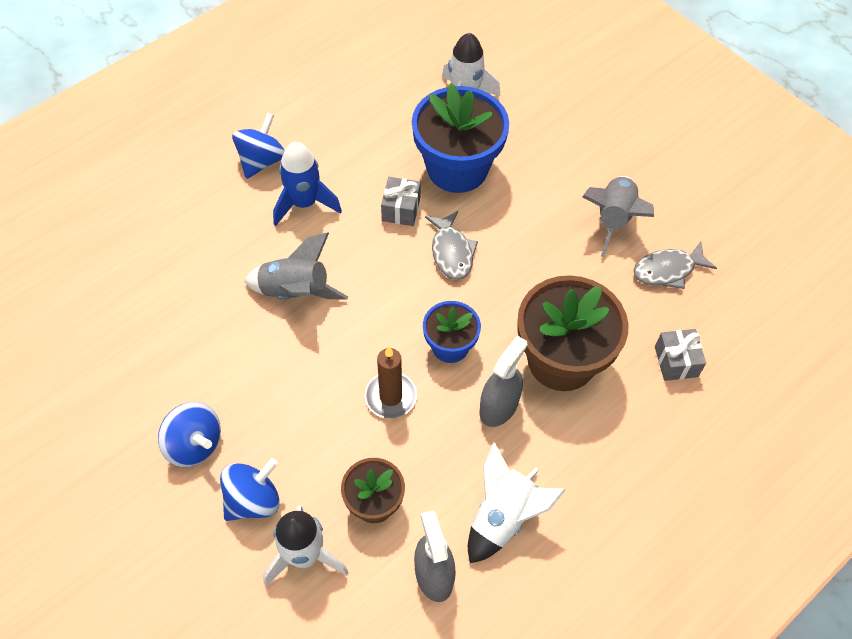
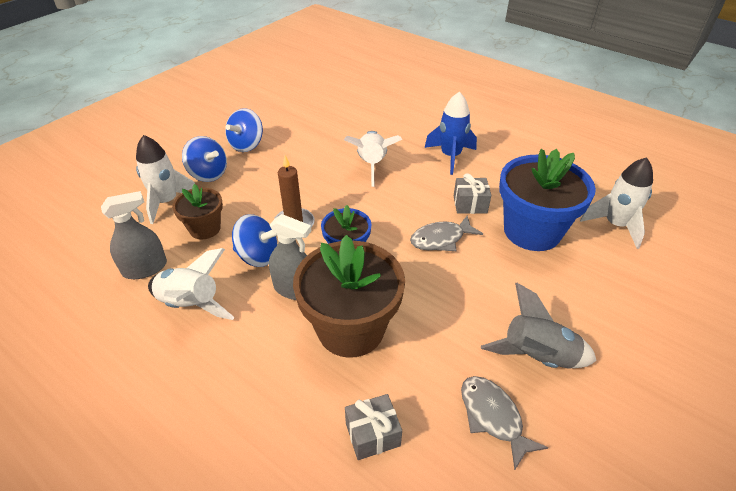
camera: 80 degrees right, 15 degrees down
blue spinning top [232,112,285,179] -> blue spinning top moved to [232,214,277,267]
grey rocket [244,232,348,300] -> white rocket [344,131,402,187]

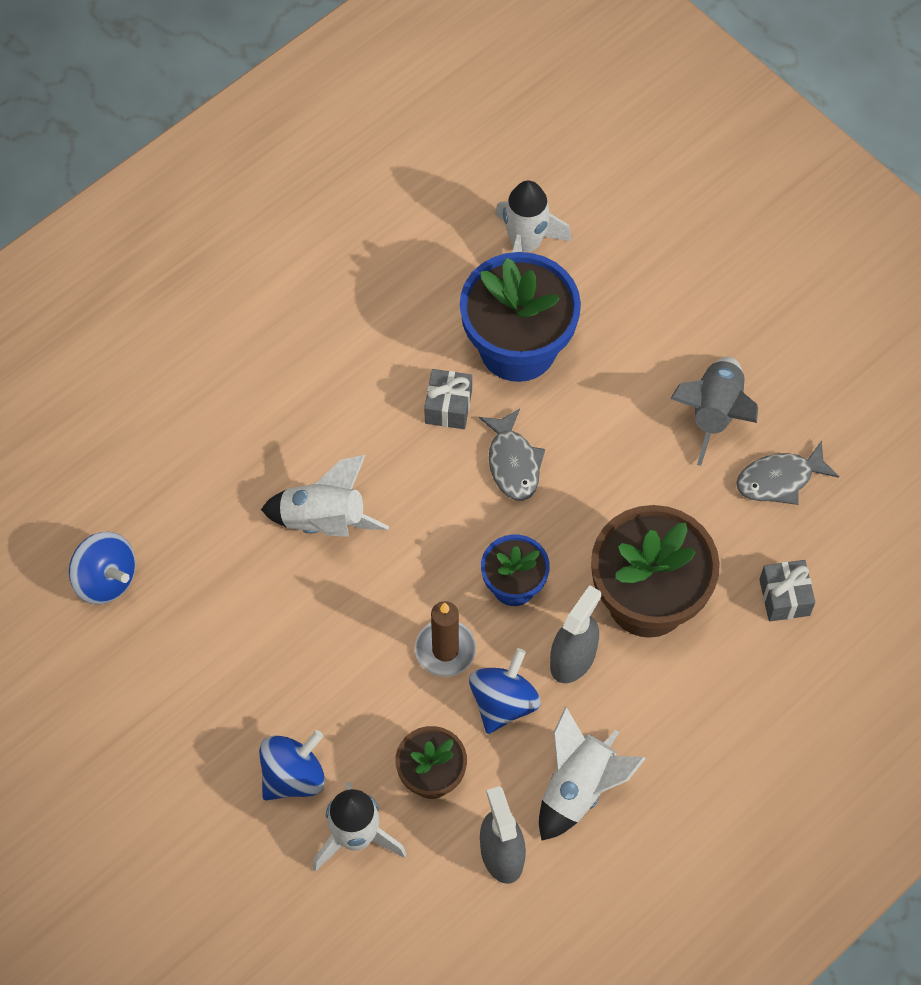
camera: 80 degrees left, 20 degrees up
blue spinning top [225,108,263,152] -> blue spinning top moved to [69,532,136,604]
blue rocket [424,92,477,175] -> none

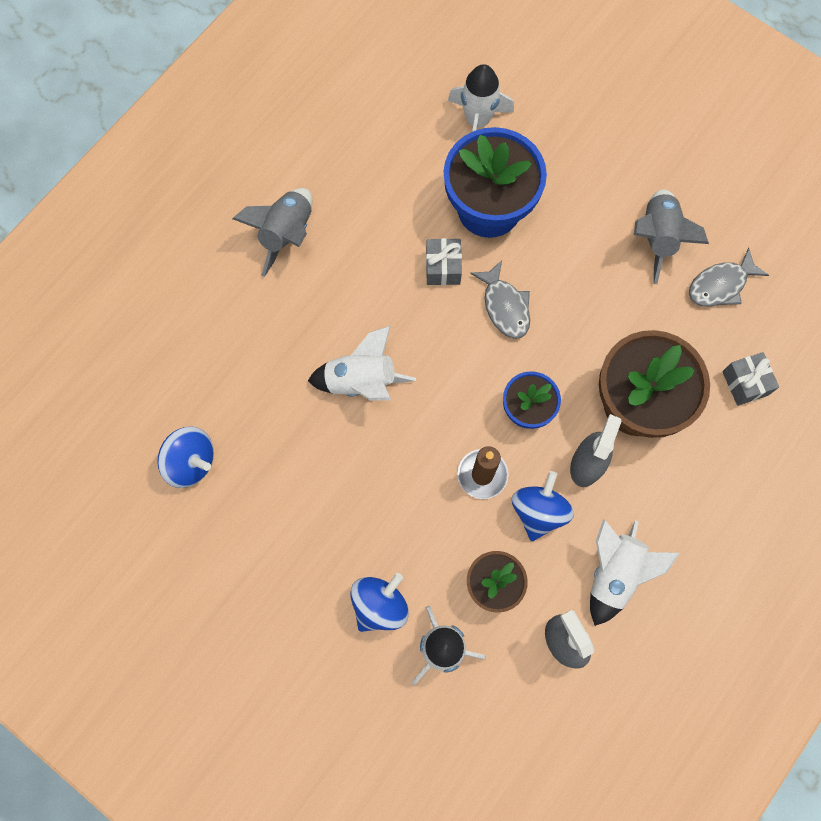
camera: 10 degrees left, 10 degrees up
none -> grey rocket [232,188,312,277]

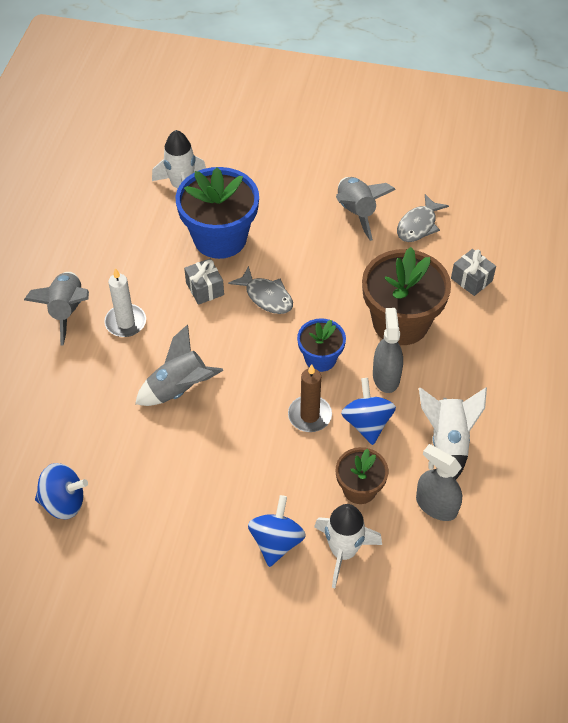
camera: 25 degrees left, 20 degrees down
white rocket [308,326,416,401] -> grey rocket [135,324,224,406]
none -> white candle [104,268,146,337]

